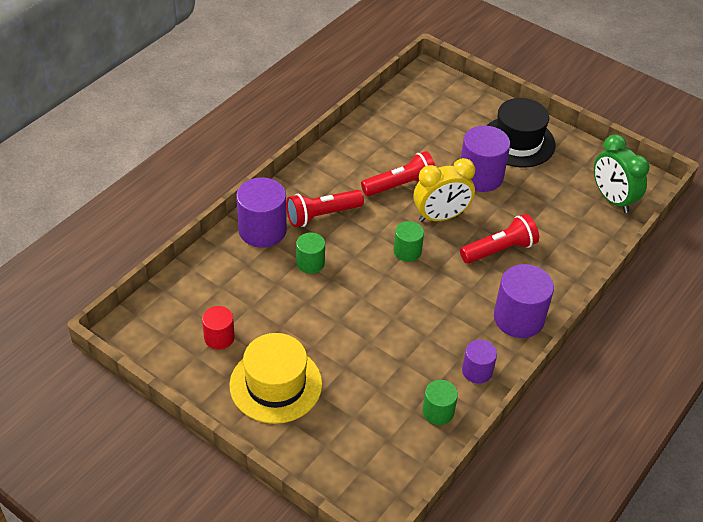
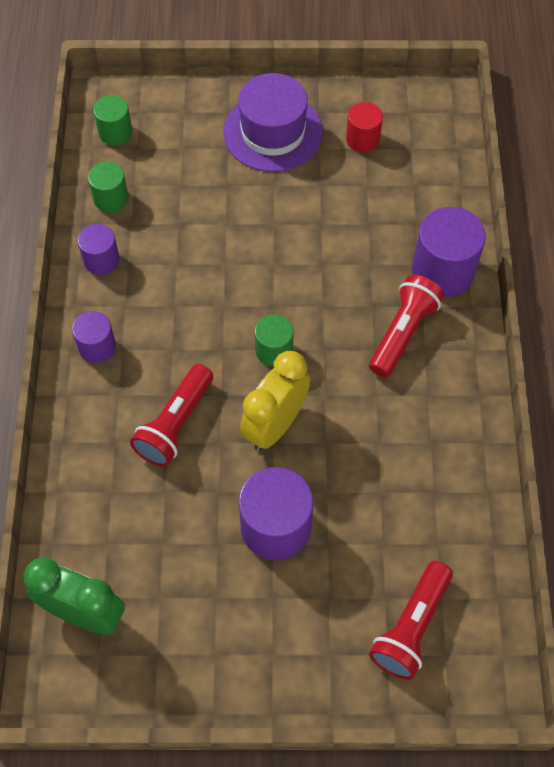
camera: 145 degrees right, 15 degrees up
yellow hat [230,333,322,424] -> purple hat [223,73,323,172]
green cylinder [296,233,325,274] -> green cylinder moved to [93,95,132,145]
red flashlight [361,151,435,196] -> red flashlight moved to [369,561,453,680]
black hat [486,98,555,167] -> none
purple cylinder [494,264,554,338] -> purple cylinder [72,311,116,363], size x0.58

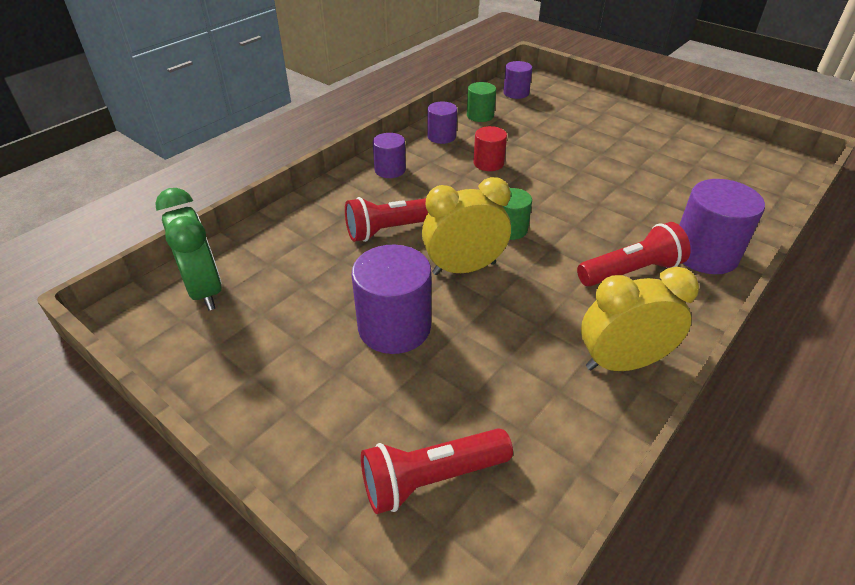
camera: 40 degrees right, 20 degrees down
green cylinder [93,95,132,145] -> purple cylinder [503,61,532,99]
purple hat [223,73,323,172] -> none
red cylinder [346,102,383,153] -> red cylinder moved to [473,126,507,171]
none -> yellow clock [581,267,699,371]

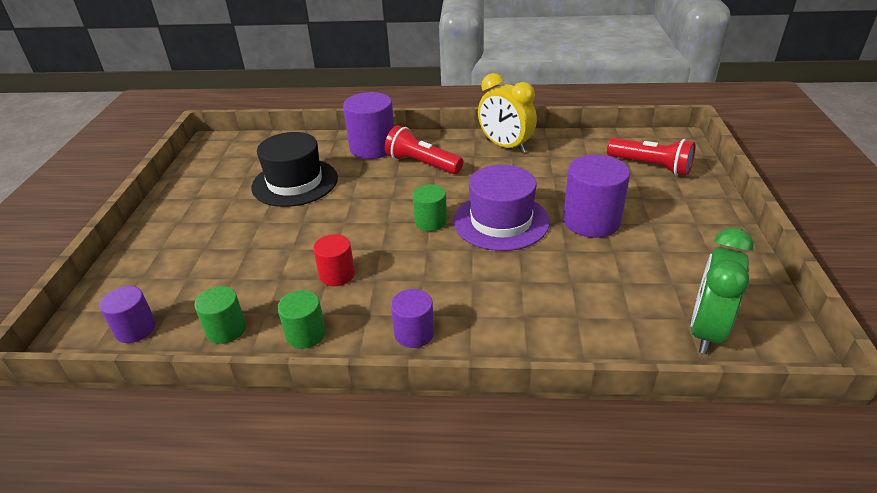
camera: 125 degrees left, 5 degrees down
red flashlight [345,197,428,242] -> none
yellow clock [422,177,511,275] -> purple hat [453,165,550,251]
purple cylinder [427,101,457,144] -> green cylinder [277,290,326,349]
none -> black hat [251,132,338,207]

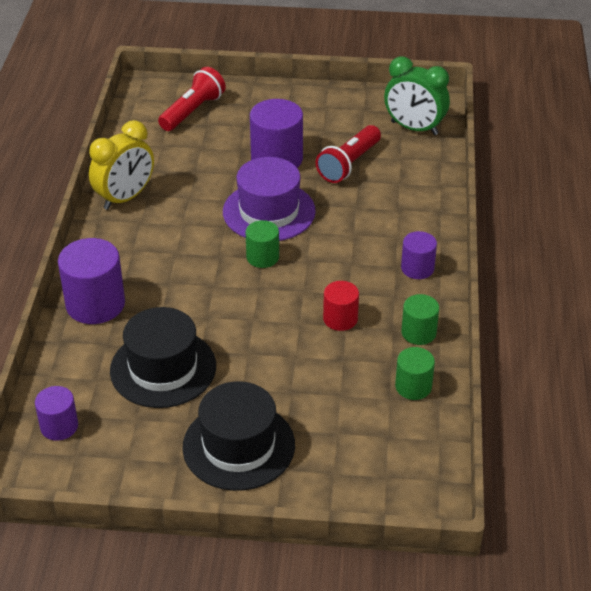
camera: 90 degrees left, 5 degrees up
purple cylinder [100,286,156,343] -> purple cylinder moved to [35,386,78,441]
red flashlight [385,125,463,174] -> red flashlight moved to [316,125,381,183]
none -> black hat [182,381,295,491]

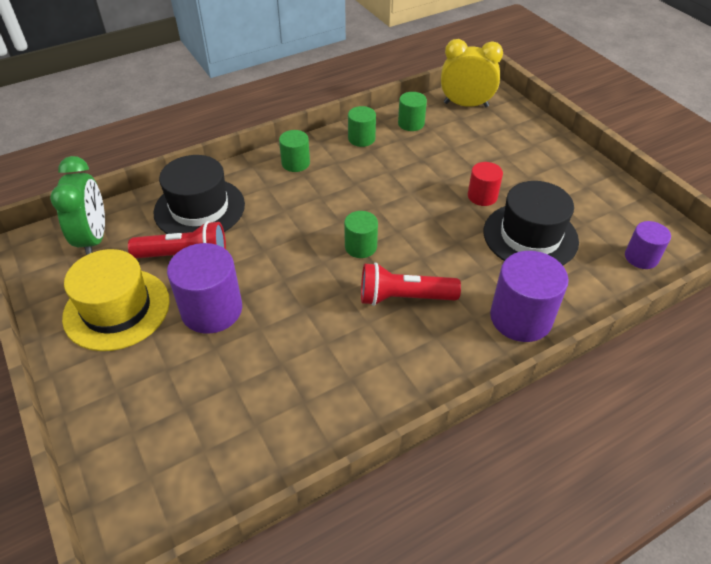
camera: 125 degrees left, 5 degrees up
yellow clock [89,120,154,210] -> yellow clock moved to [441,39,503,107]
red flashlight [158,67,226,131] -> red flashlight moved to [361,263,461,306]
black hat [182,381,295,491] -> black hat moved to [154,155,245,234]
purple hat [223,157,316,241] -> none
red cylinder [323,281,359,331] -> red cylinder moved to [468,162,503,206]
purple cylinder [401,231,437,279] -> green cylinder [279,130,310,172]
none -> yellow hat [62,249,170,351]

